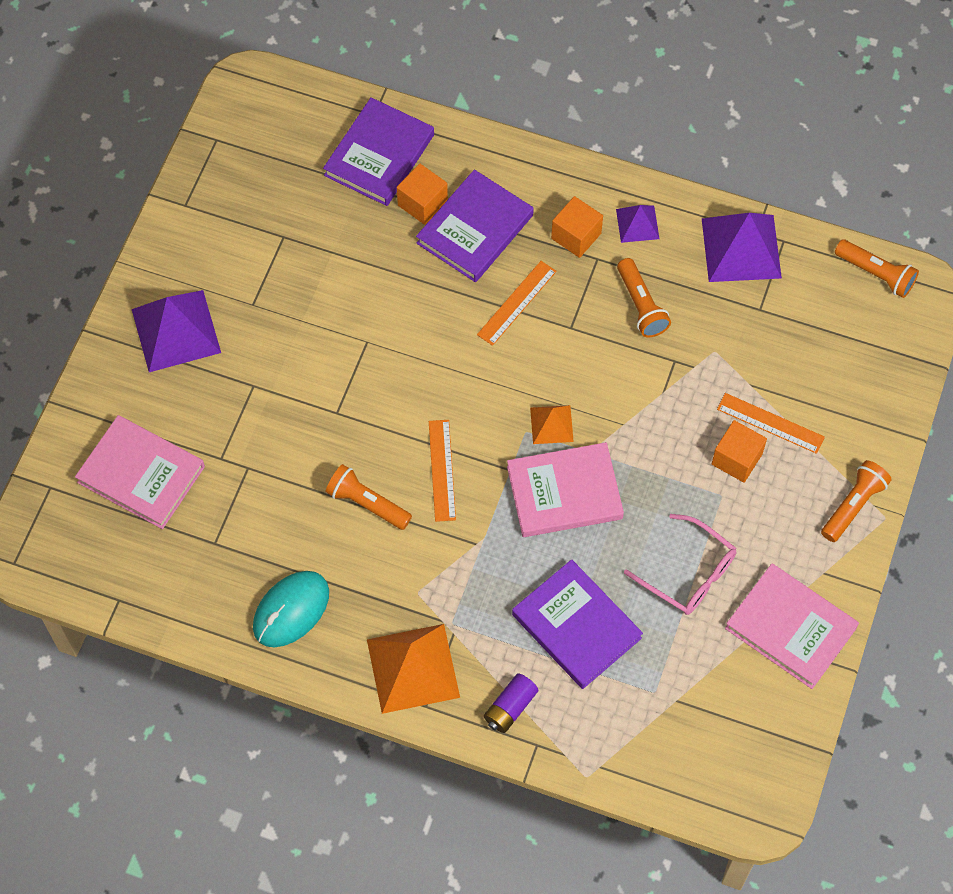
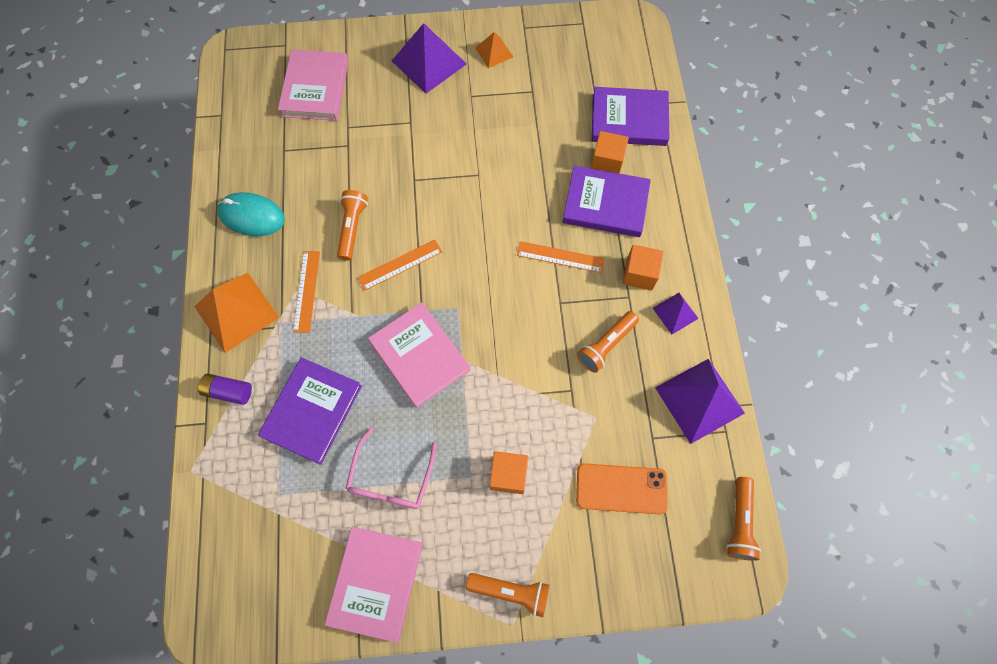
camera: 65 degrees right, 5 degrees up
orange pyramid [530,405,574,444] -> orange pyramid moved to [475,32,513,68]
orange ruler [717,393,825,454] -> orange ruler moved to [293,251,320,333]
none -> orange phone [576,463,668,514]

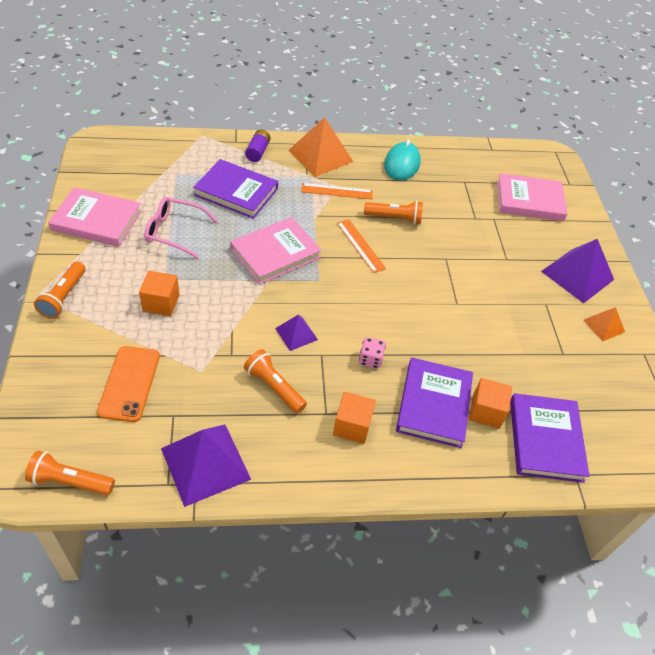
camera: 85 degrees right, 20 degrees down
orange ruler [517,241,605,273] -> pink dice [359,337,386,369]
purple pyramid [653,293,699,334] -> purple pyramid moved to [275,315,318,351]

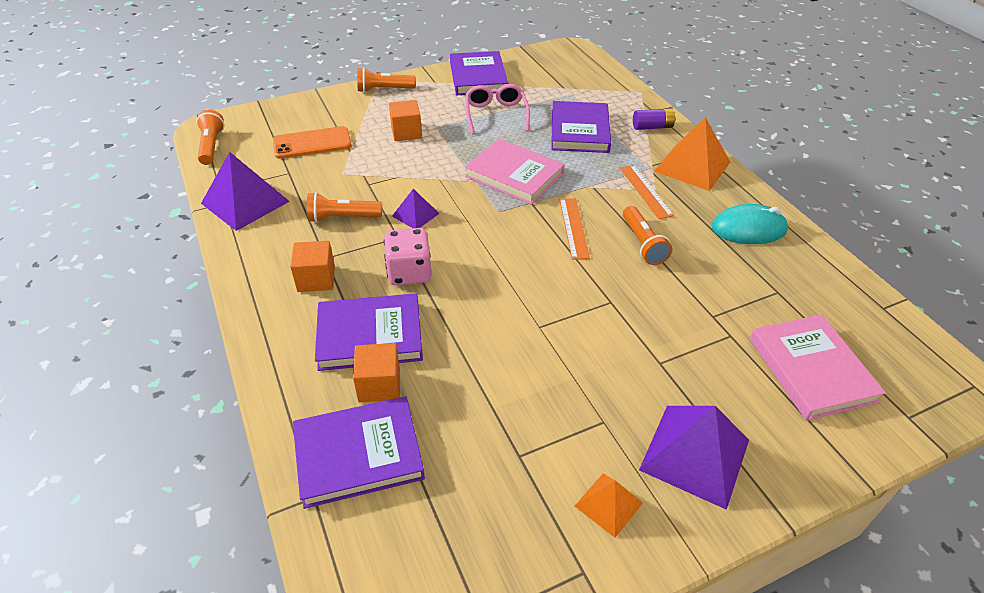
camera: 75 degrees right, 5 degrees down
pink book [48,187,142,247] -> purple book [450,51,508,95]
orange flashlight [244,349,307,413] -> orange flashlight turned 120 degrees counterclockwise [307,192,382,223]
orange ruler [337,219,386,273] -> orange ruler turned 45 degrees counterclockwise [559,198,590,260]
pink dice [359,337,386,369] -> pink dice [384,228,431,285], size x1.66

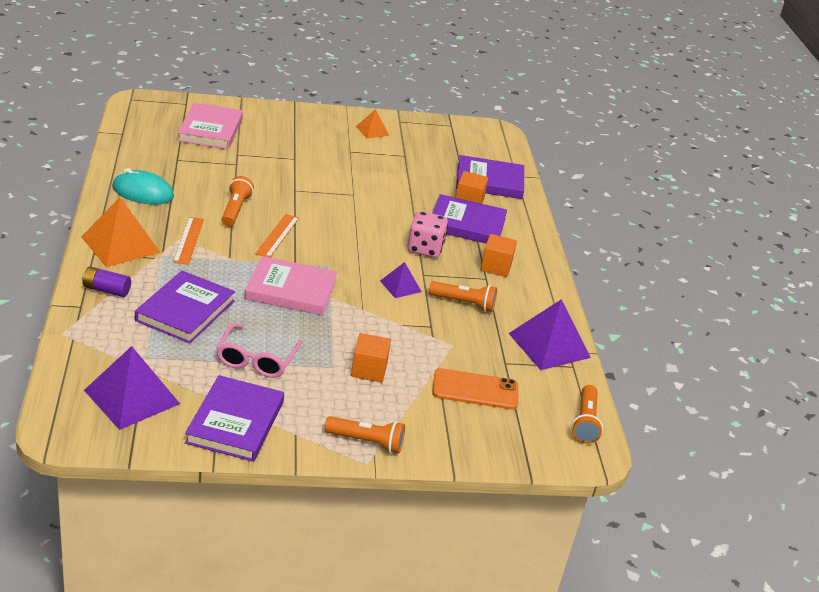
camera: 165 degrees left, 10 degrees down
pink book [465,139,565,205] -> pink book turned 45 degrees counterclockwise [245,256,337,315]
purple pyramid [639,406,749,510] -> purple pyramid moved to [84,346,180,430]

